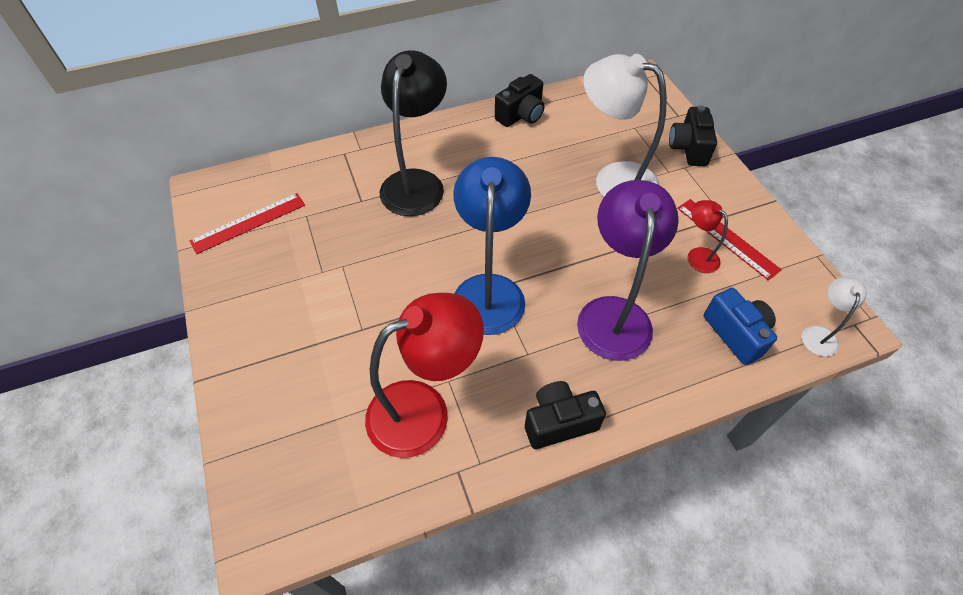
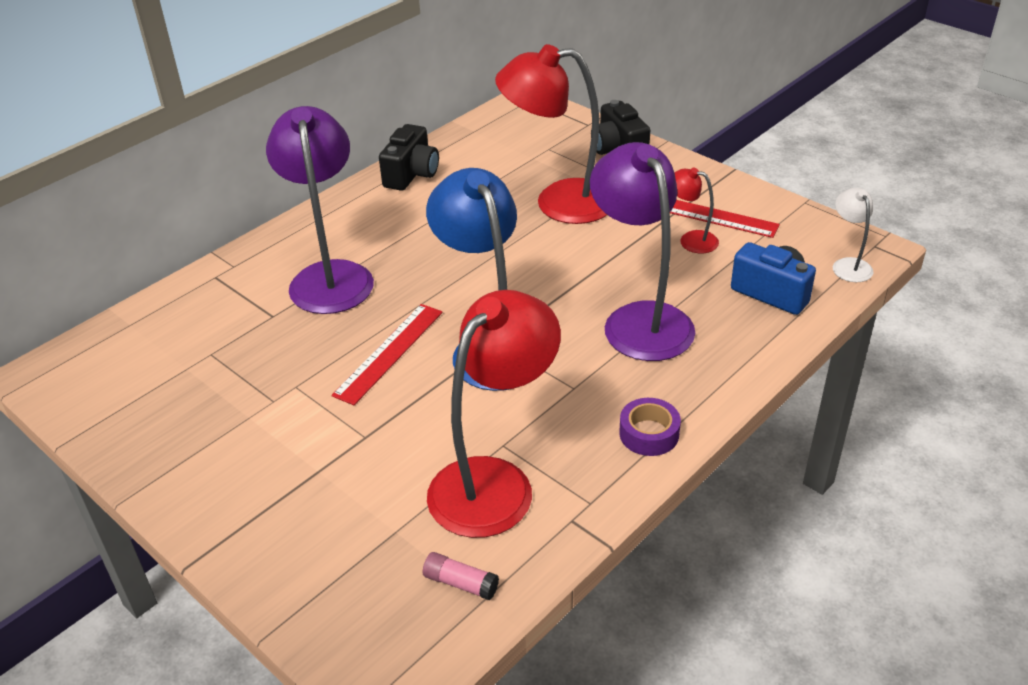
camera: 25 degrees left, 15 degrees down
red ruler [190,193,305,254] -> red ruler moved to [332,304,443,405]
black lamp [380,50,447,216] -> purple lamp [266,106,374,314]
black camera [525,381,606,449] -> purple tape [619,398,681,456]
white lamp [583,54,667,197] -> red lamp [495,44,607,224]
none -> pink glue stick [423,552,499,600]

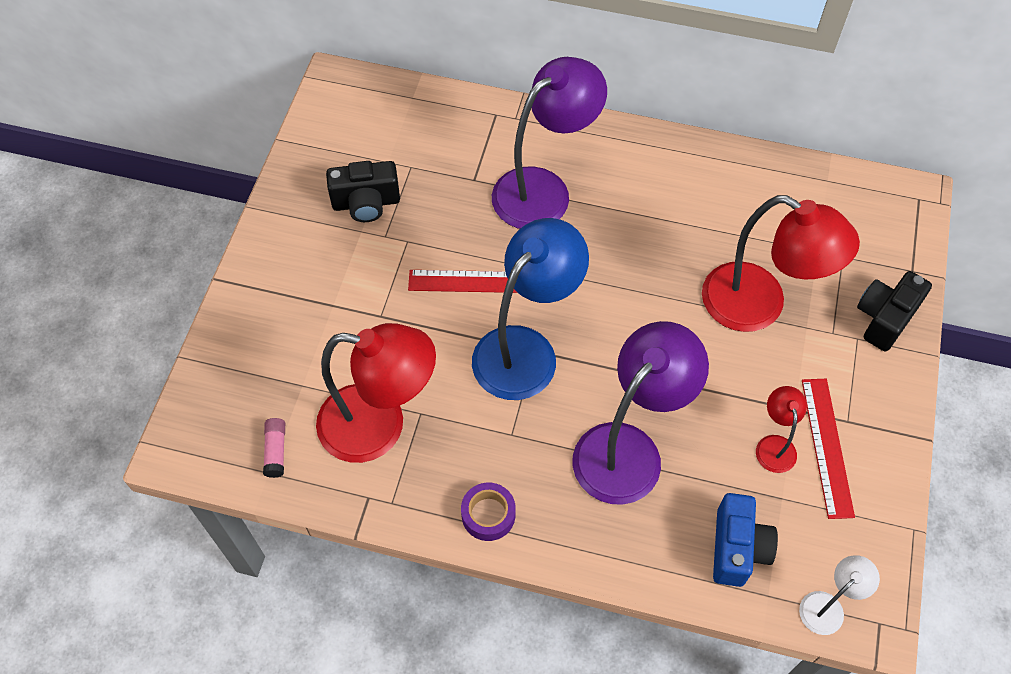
camera: 60 degrees right, 20 degrees up
black camera [379,124,439,191] -> black camera moved to [326,161,400,222]
red lamp [495,44,607,224] -> red lamp turned 150 degrees clockwise [702,195,860,332]

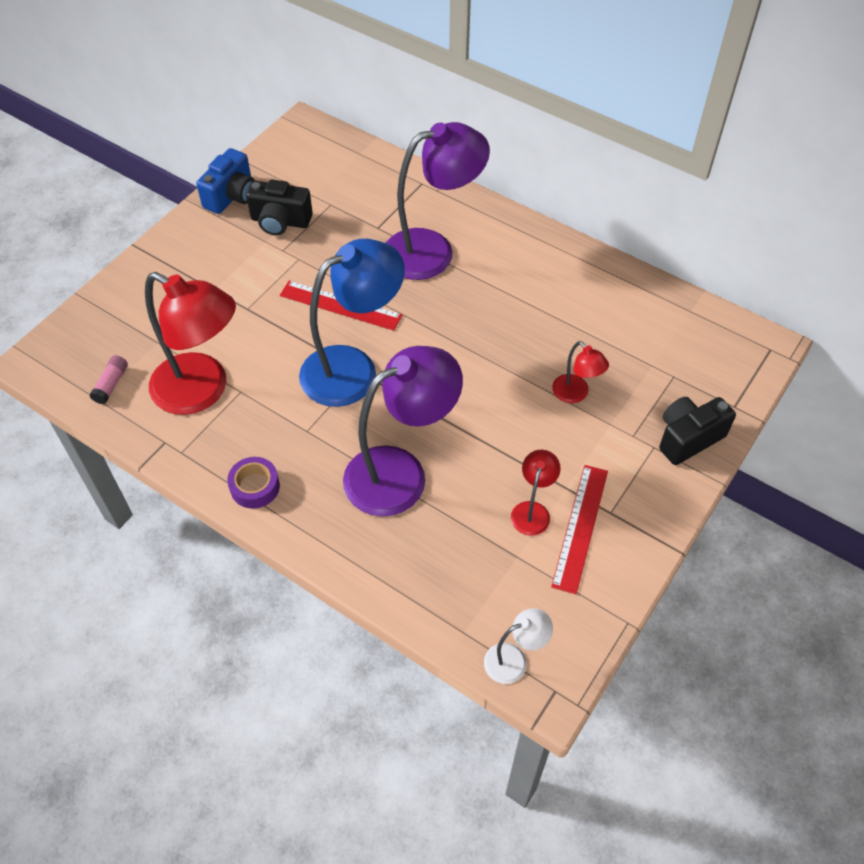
camera: 20 degrees right, 5 degrees down
red lamp [702,195,860,332] -> red lamp [552,341,609,403], size x0.47
blue camera [713,493,778,587] -> blue camera moved to [196,148,255,214]

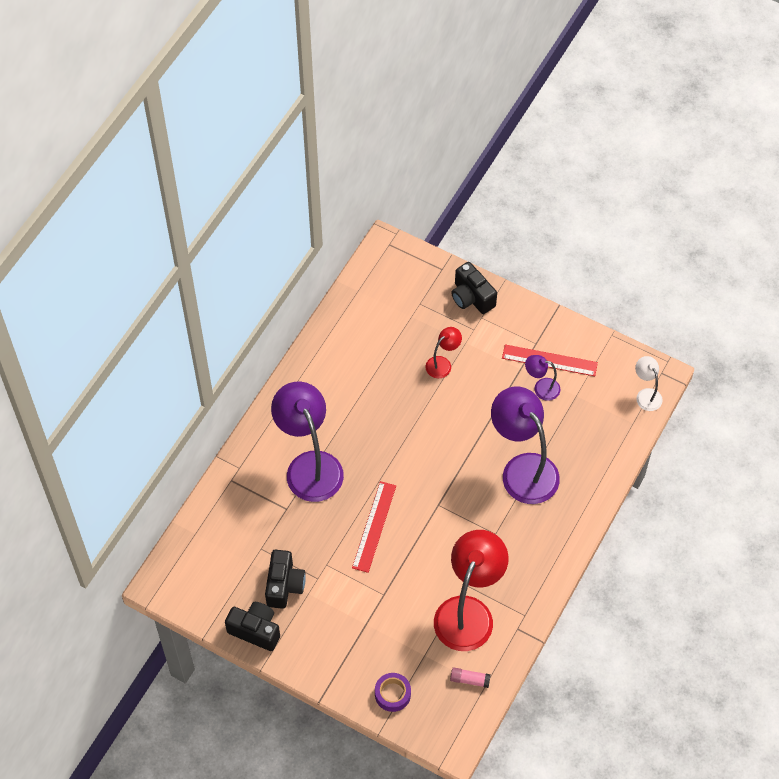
camera: 95 degrees left, 5 degrees up
blue camera [196,148,255,214] -> black camera [225,602,280,651]
purple tape [227,457,280,509] -> purple tape moved to [375,673,411,712]
blue lamp [299,239,405,407] -> none
red lamp [511,450,561,536] -> purple lamp [525,355,560,401]

